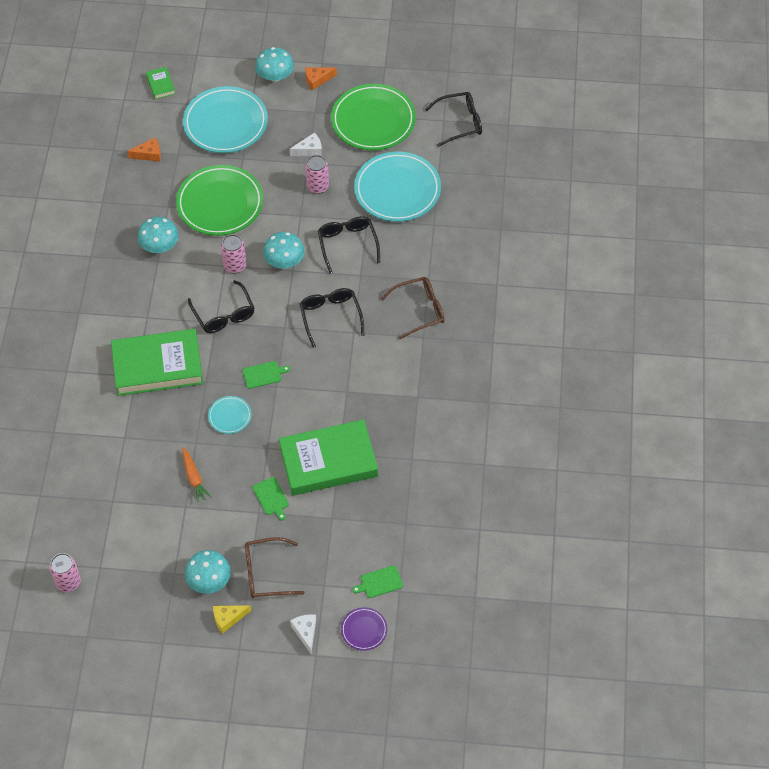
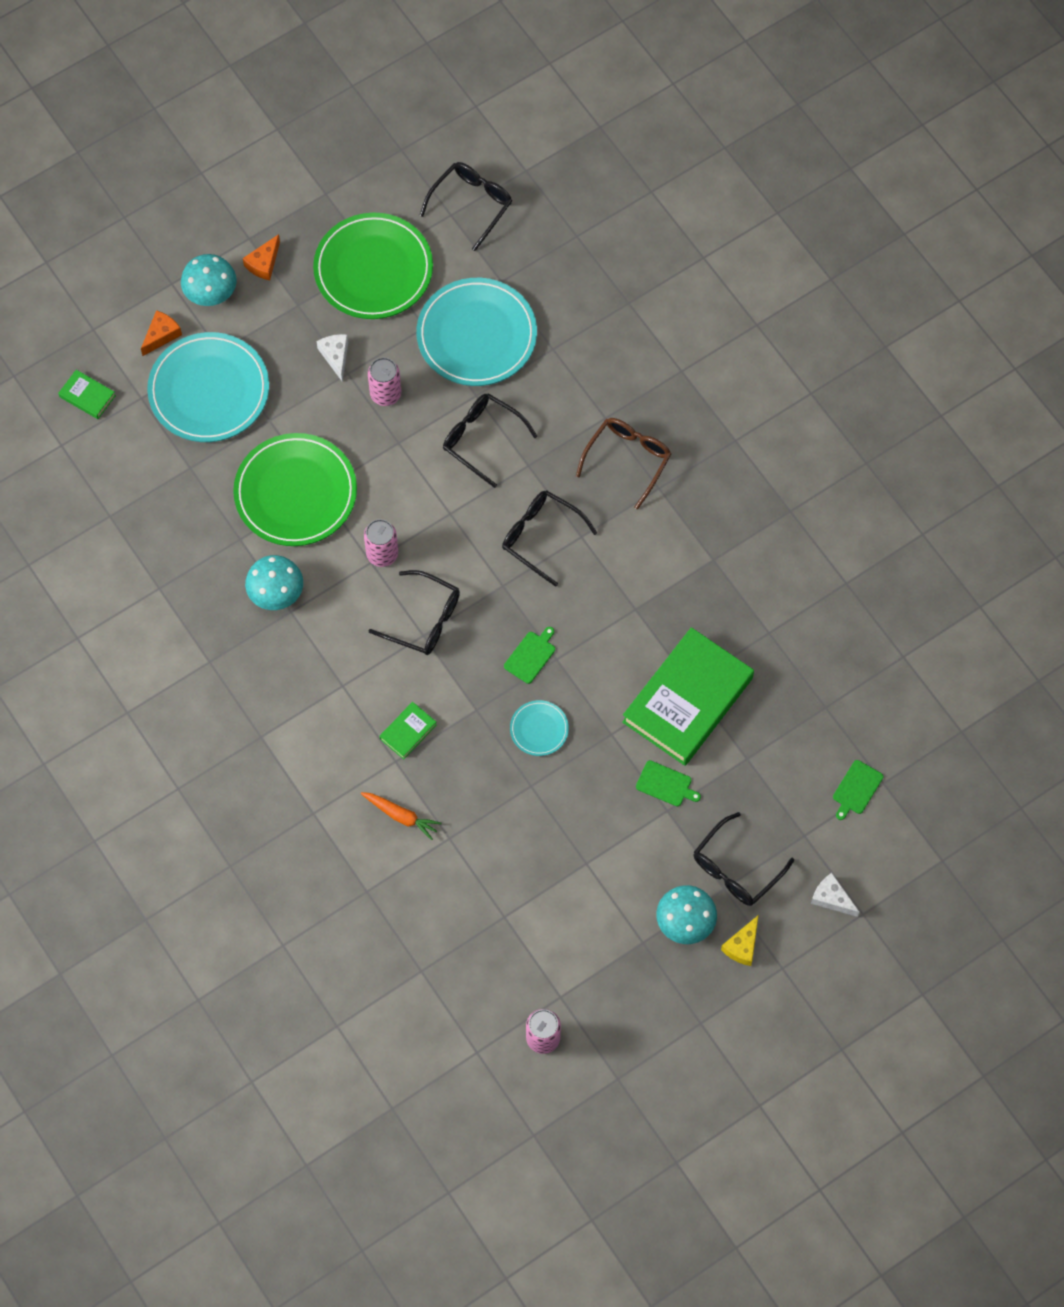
camera: 40 degrees left, 10 degrees up
green book [111,329,203,396] -> green book [379,702,437,759], size x0.42
orange cheese [127,138,161,162] -> orange cheese moved to [141,310,182,356]
orange carrot [182,447,211,503] -> orange carrot moved to [360,792,442,840]
brown glasses [245,537,305,598] -> black glasses [694,812,794,906]
turquoise mushroom [263,232,305,268] -> none
white cheese [290,133,322,156] -> white cheese turned 45 degrees counterclockwise [317,334,348,382]
purple plate [341,607,387,651] -> none

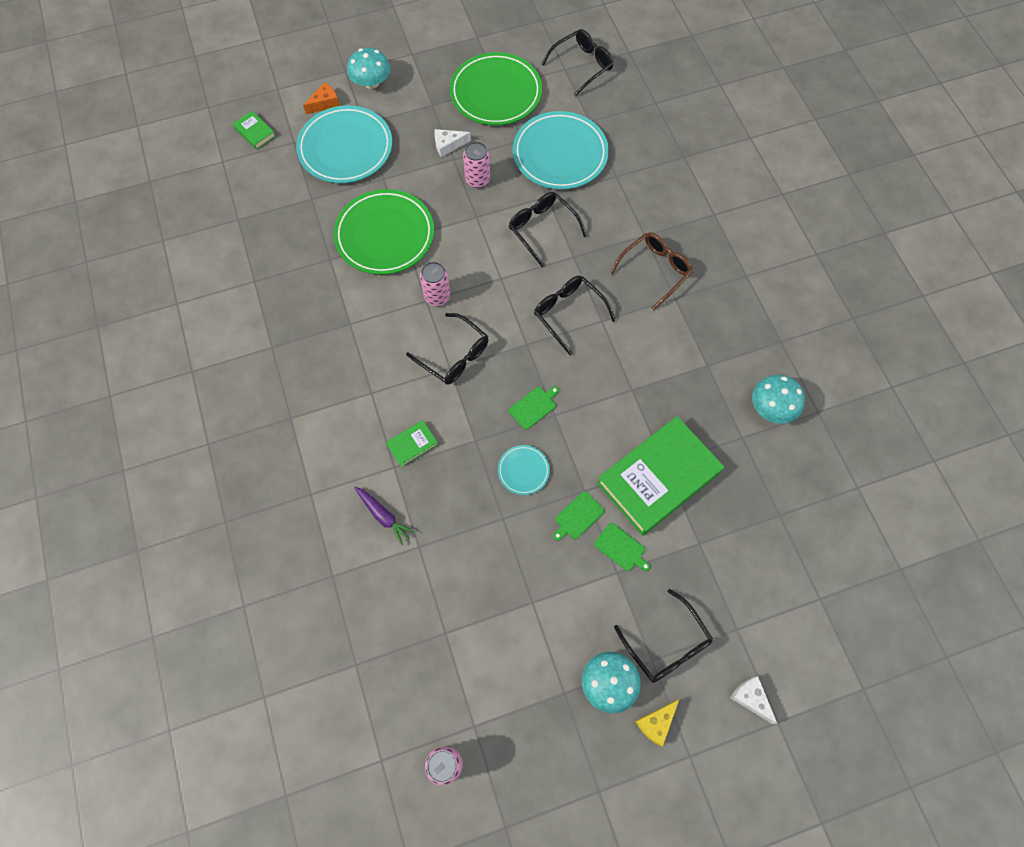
camera: 15 degrees right, 0 degrees up
orange cheese [243,234,280,280] -> none
turquoise mushroom [245,555,303,610] -> turquoise mushroom moved to [752,375,805,424]
white cheese [317,334,348,382] -> white cheese turned 105 degrees counterclockwise [434,129,471,157]
orange carrot [360,792,442,840] -> purple carrot [354,487,415,545]
black glasses [694,812,794,906] -> black glasses turned 90 degrees counterclockwise [614,589,713,683]
green cutting board [833,760,883,820] -> green cutting board moved to [553,491,605,541]

